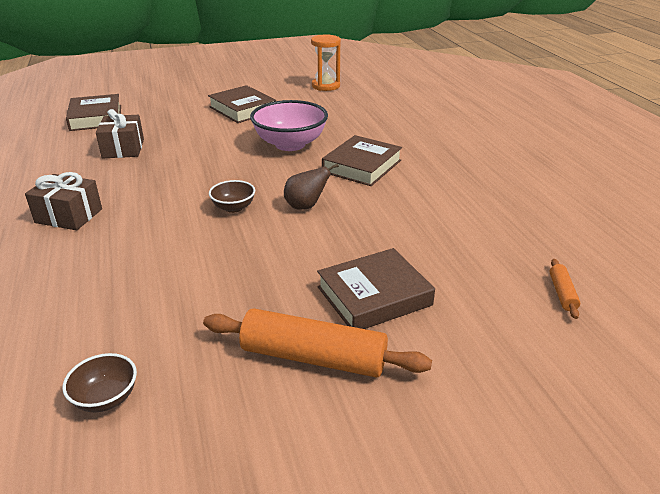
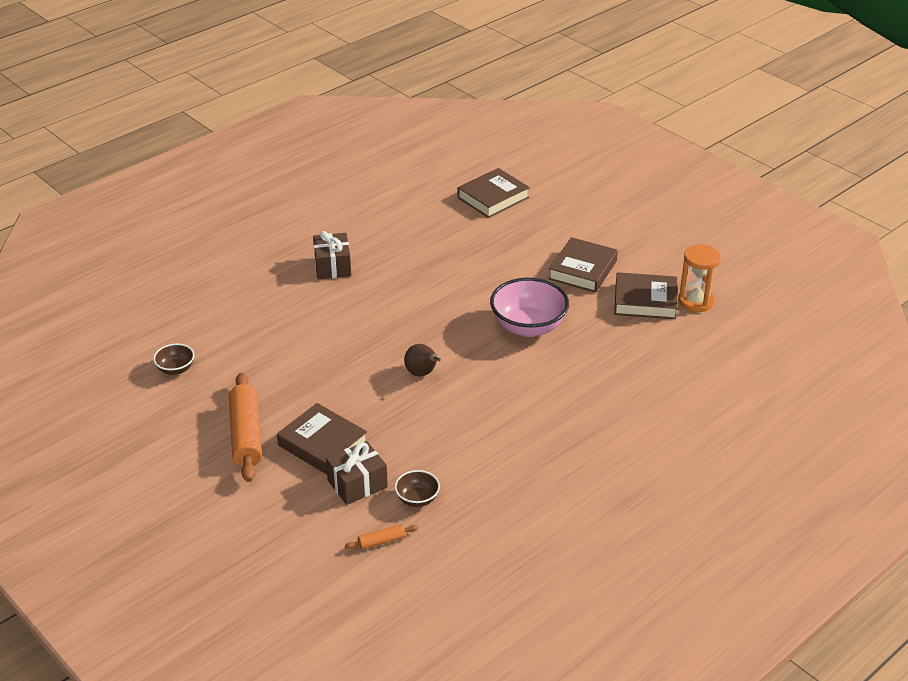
camera: 65 degrees right, 5 degrees up
brown gift [96,109,144,159] -> brown gift moved to [326,441,388,505]
brown bowl [209,180,255,213] -> brown bowl moved to [395,470,440,507]
brown book [322,135,402,186] -> brown book moved to [614,272,678,319]

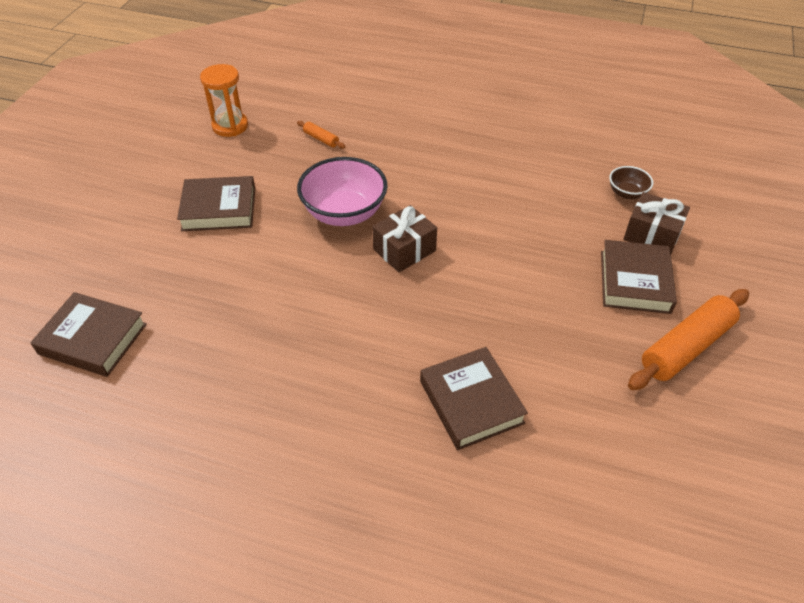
camera: 120 degrees left, 10 degrees up
brown bowl [153,344,194,375] -> none
brown gift [313,231,351,279] -> brown gift moved to [372,205,437,272]
orange rolling pin [345,524,418,550] -> orange rolling pin moved to [297,121,346,149]
brown pear [404,344,441,376] -> none
brown book [614,272,678,319] -> brown book moved to [420,347,528,450]

